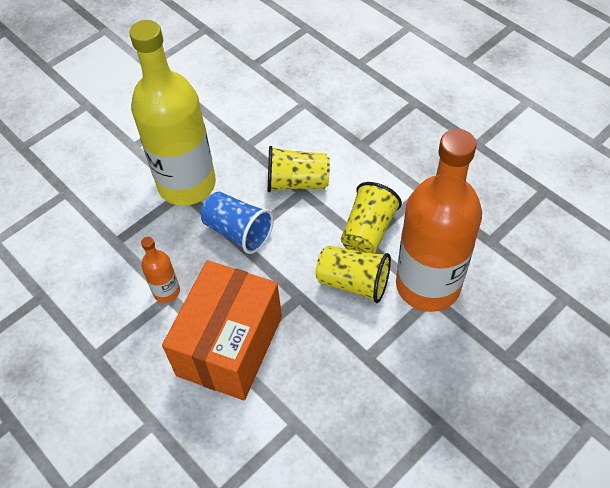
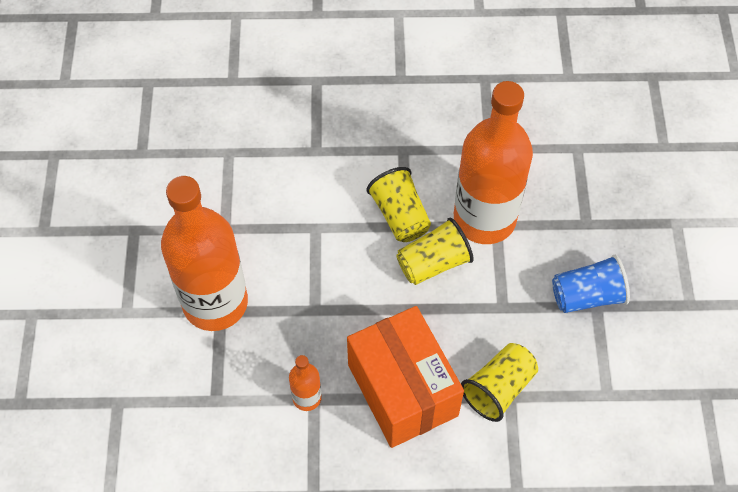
camera: 50 degrees left, 5 degrees up
yellow bottle [129,20,216,206] -> orange bottle [161,176,248,331]
blue cup [201,191,274,254] -> blue cup moved to [552,255,630,313]
yellow cup [268,146,330,192] -> yellow cup moved to [461,343,538,422]

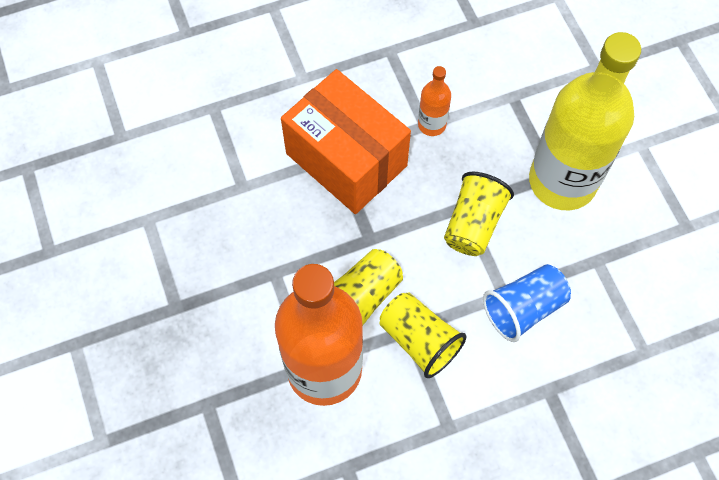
camera: 160 degrees right, 5 degrees up
orange bottle [161,176,248,331] -> yellow bottle [529,32,641,210]
yellow cup [461,343,538,422] -> yellow cup moved to [444,172,514,256]
blue cup [552,255,630,313] -> blue cup moved to [483,264,571,342]

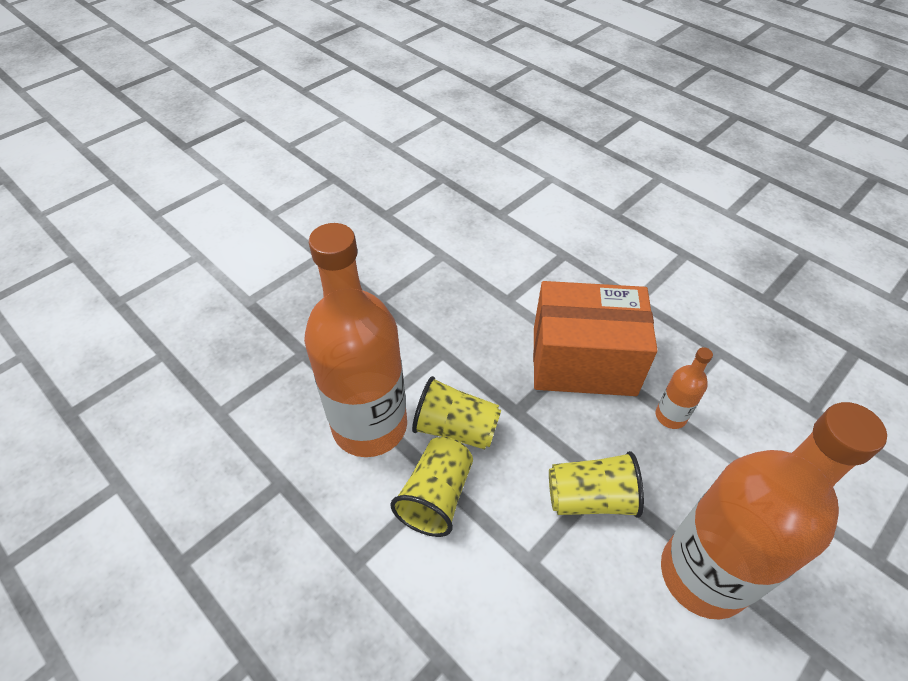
camera: 65 degrees right, 15 degrees down
orange box [281,69,411,214] -> orange box turned 75 degrees clockwise [533,281,658,396]
blue cup [483,264,571,342] -> none
yellow bottle [529,32,641,210] -> orange bottle [661,402,887,619]

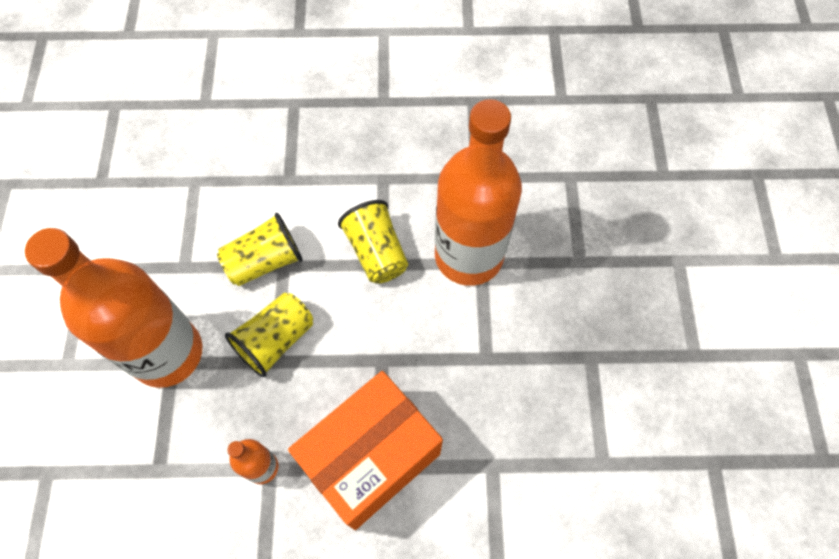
camera: 135 degrees right, 15 degrees up
yellow cup [412,376,501,450] -> yellow cup moved to [217,213,303,286]

